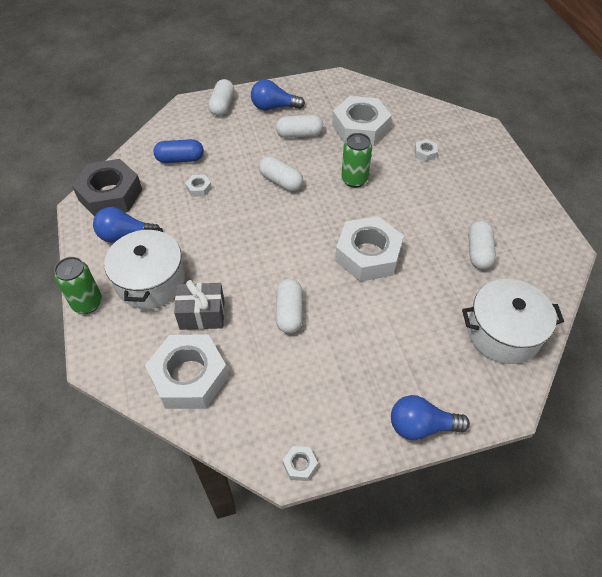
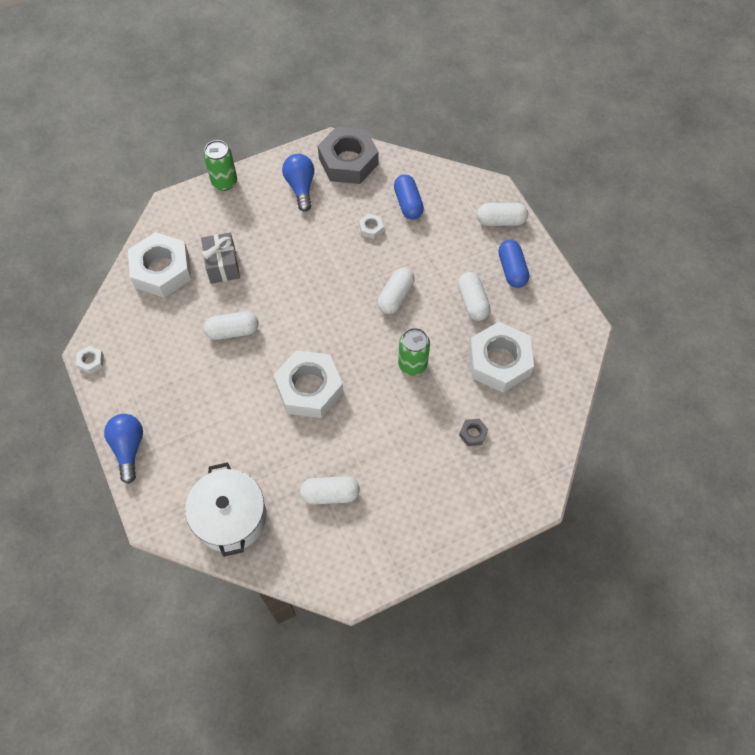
camera: 80 degrees right, 10 degrees up
white pot [104,227,185,309] -> none
blue light bulb [251,79,305,110] -> blue capsule [498,240,529,288]
white nut [415,139,438,161] -> grey nut [459,419,488,446]

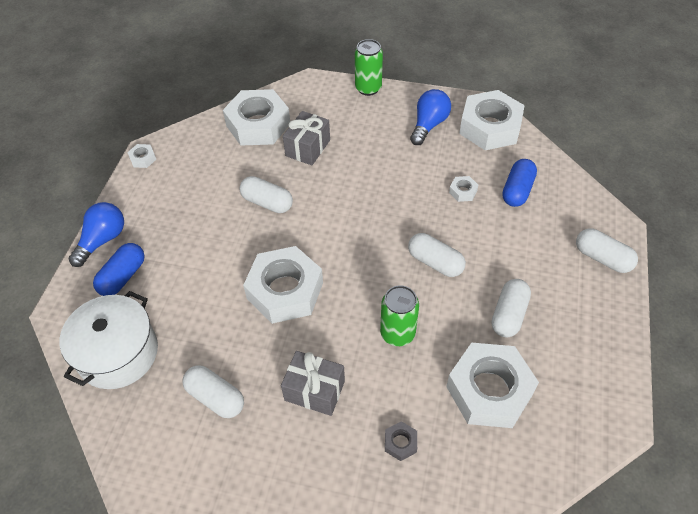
camera: 40 degrees right, 10 degrees down
grey nut [318,127,378,184] -> white nut [459,90,525,150]
white capsule [377,268,415,314] -> white capsule turned 60 degrees clockwise [408,233,466,277]
blue capsule [498,240,529,288] -> blue capsule moved to [93,243,145,296]
none -> grey gift [281,351,345,416]

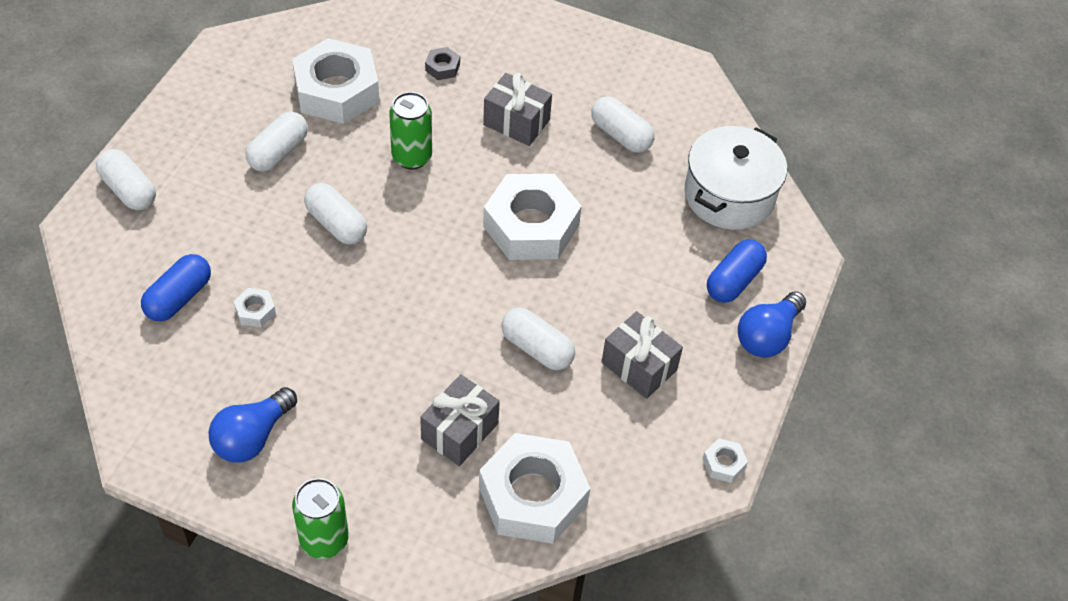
camera: 175 degrees left, 0 degrees up
white nut [459,90,525,150] -> none
none -> grey gift [601,311,683,399]

